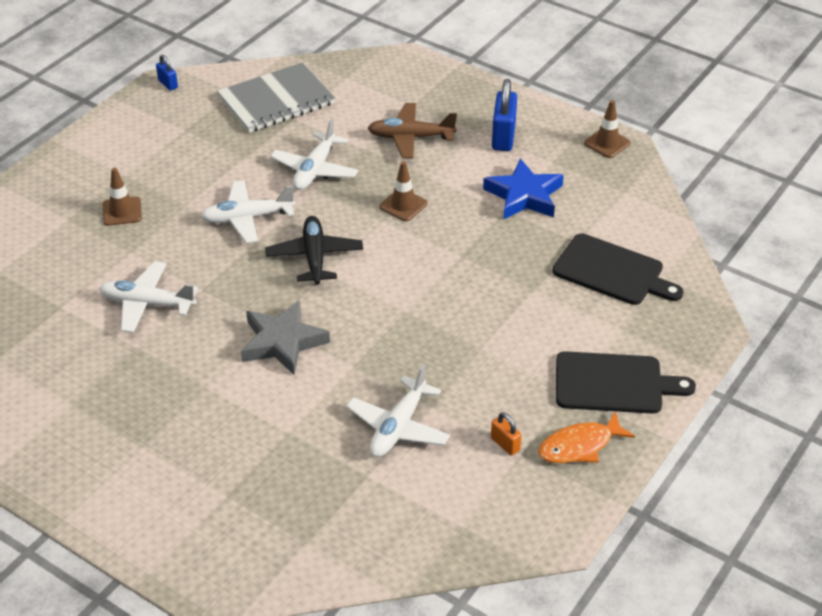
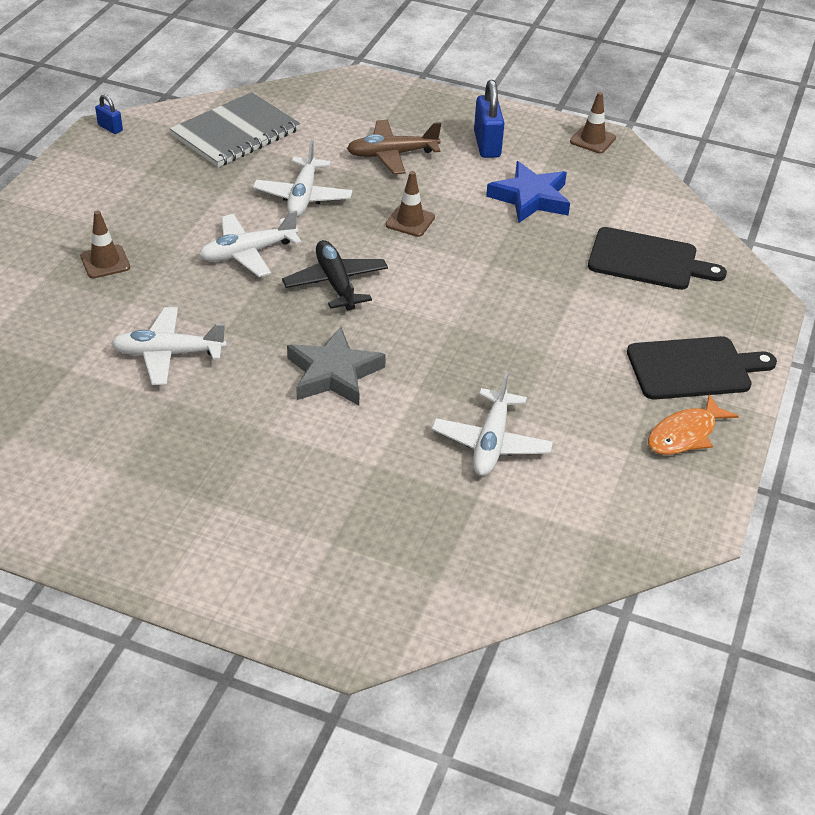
camera: 15 degrees left, 0 degrees up
orange padlock [491,412,521,456] -> none

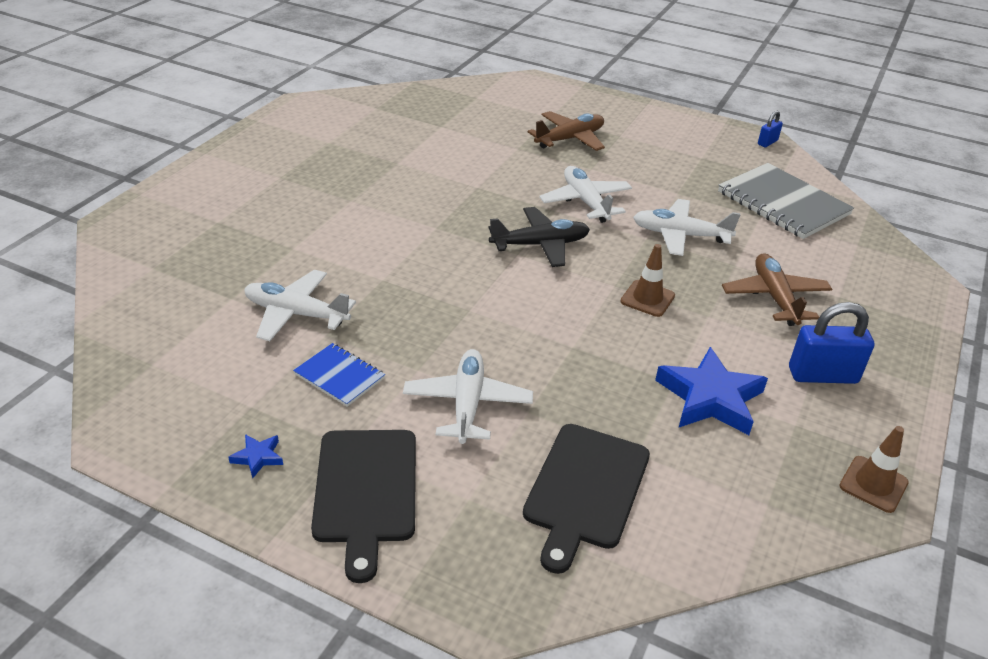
camera: 95 degrees right, 5 degrees down
brown traffic cone [80,211,130,278] -> brown plane [528,111,605,151]
white plane [111,307,227,385] -> white plane moved to [403,349,533,444]
grey star [287,327,386,406] -> none
orange fish [648,394,739,455] -> blue star [228,434,283,478]
none -> blue notebook [293,343,385,407]

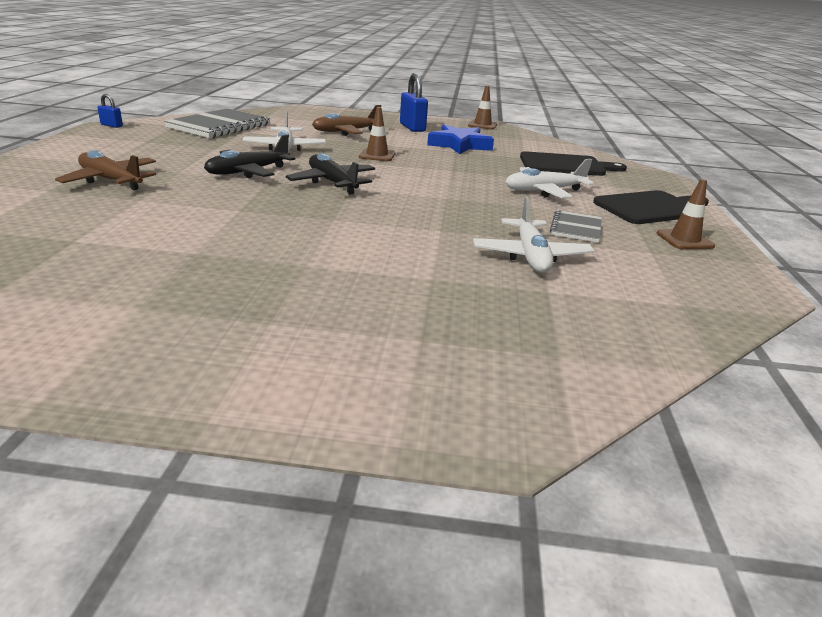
camera: 110 degrees left, 10 degrees down
blue star [228,434,283,478] -> brown traffic cone [656,179,715,249]
blue notebook [293,343,385,407] -> grey notebook [550,210,602,243]
white plane [539,166,632,223] -> black plane [204,135,295,178]

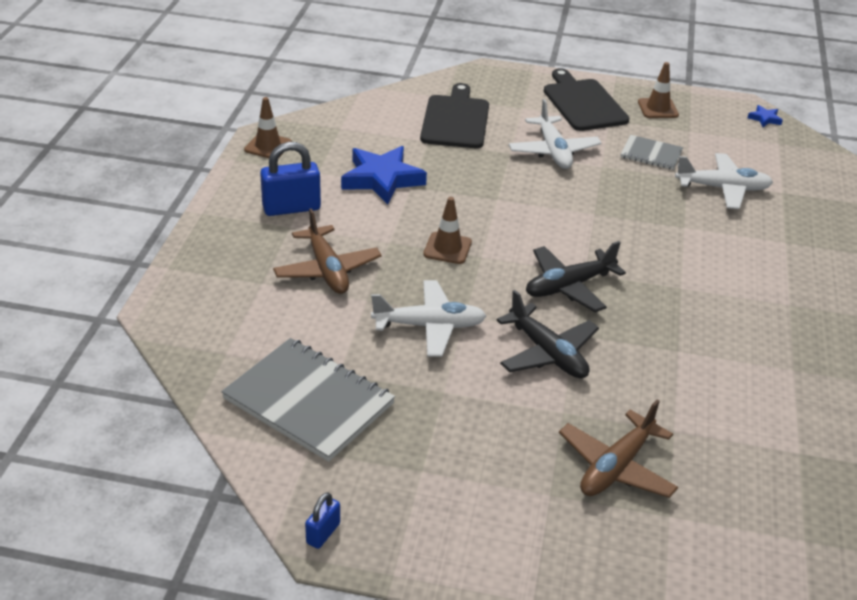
camera: 85 degrees left, 10 degrees up
none -> blue star [748,105,783,127]

